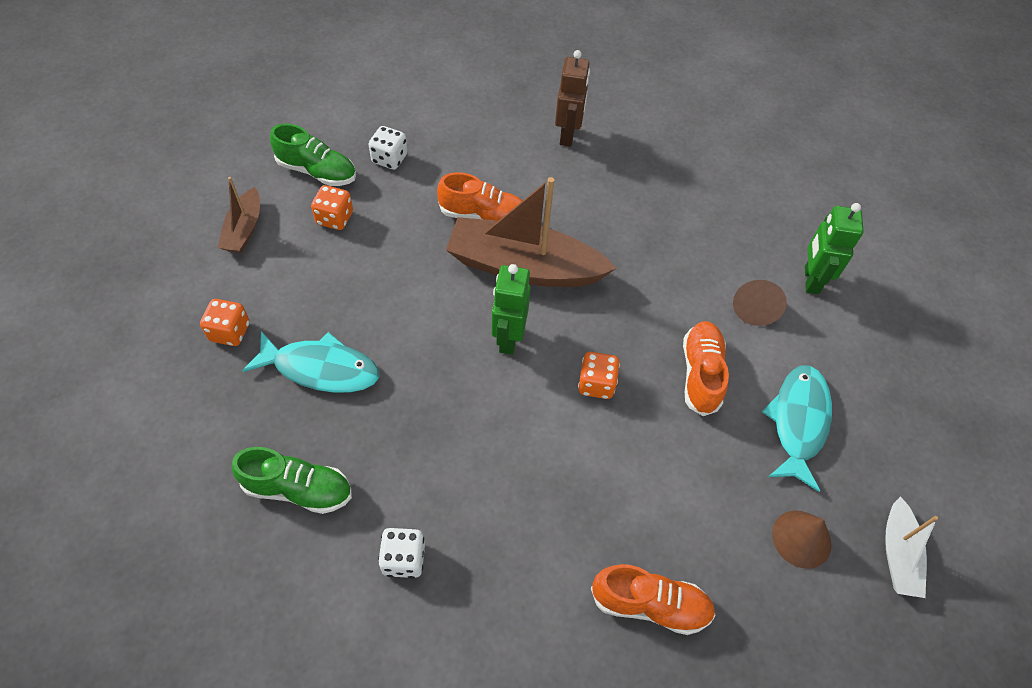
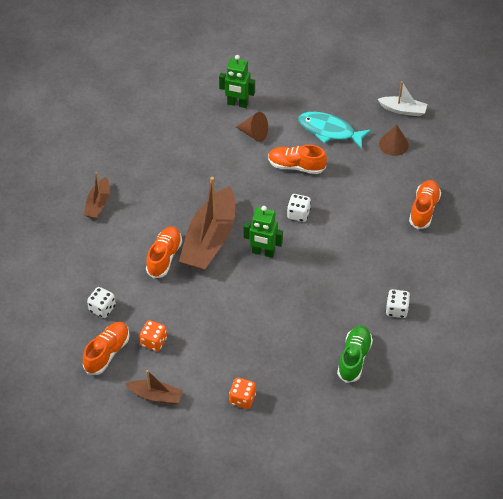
camera: 80 degrees left, 5 degrees down
turquoise fish [242,331,379,393] -> none
green shoe [270,124,356,186] -> orange shoe [83,322,130,375]
brown robot [555,50,590,147] -> brown boat [84,173,109,219]
orange dice [578,352,620,399] -> white dice [287,194,311,222]

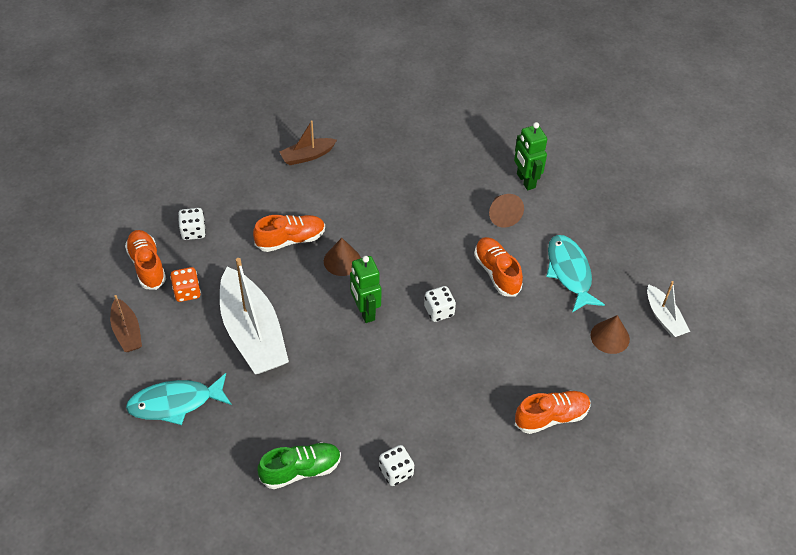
camera: 50 degrees right, 0 degrees up
orange shoe [83,322,130,375] -> orange shoe turned 105 degrees counterclockwise [125,230,166,290]
brown boat [179,177,235,271] -> brown cone [324,238,361,276]
orange dice [229,378,256,409] -> turquoise fish [126,373,232,425]
none -> white boat [220,258,289,374]

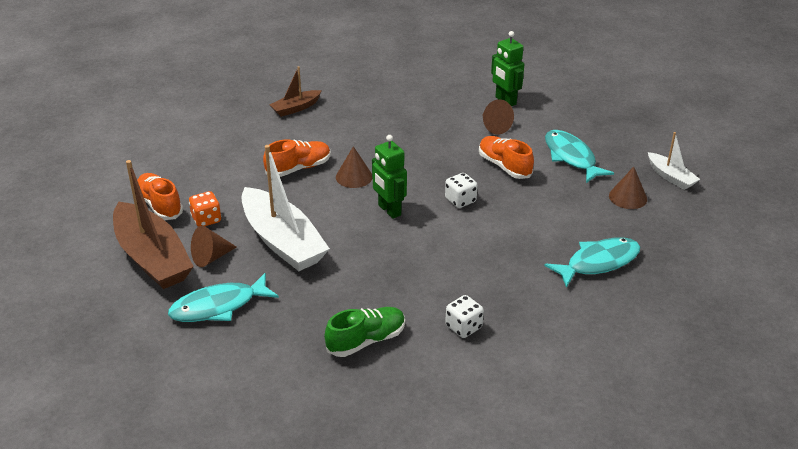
camera: 10 degrees left, 15 degrees down
brown boat [110,295,142,352] -> brown boat [113,160,194,289], size x1.98
white dice [178,208,206,240] -> none
orange shoe [515,391,591,434] -> turquoise fish [544,237,640,288]
none -> brown cone [191,226,237,267]

